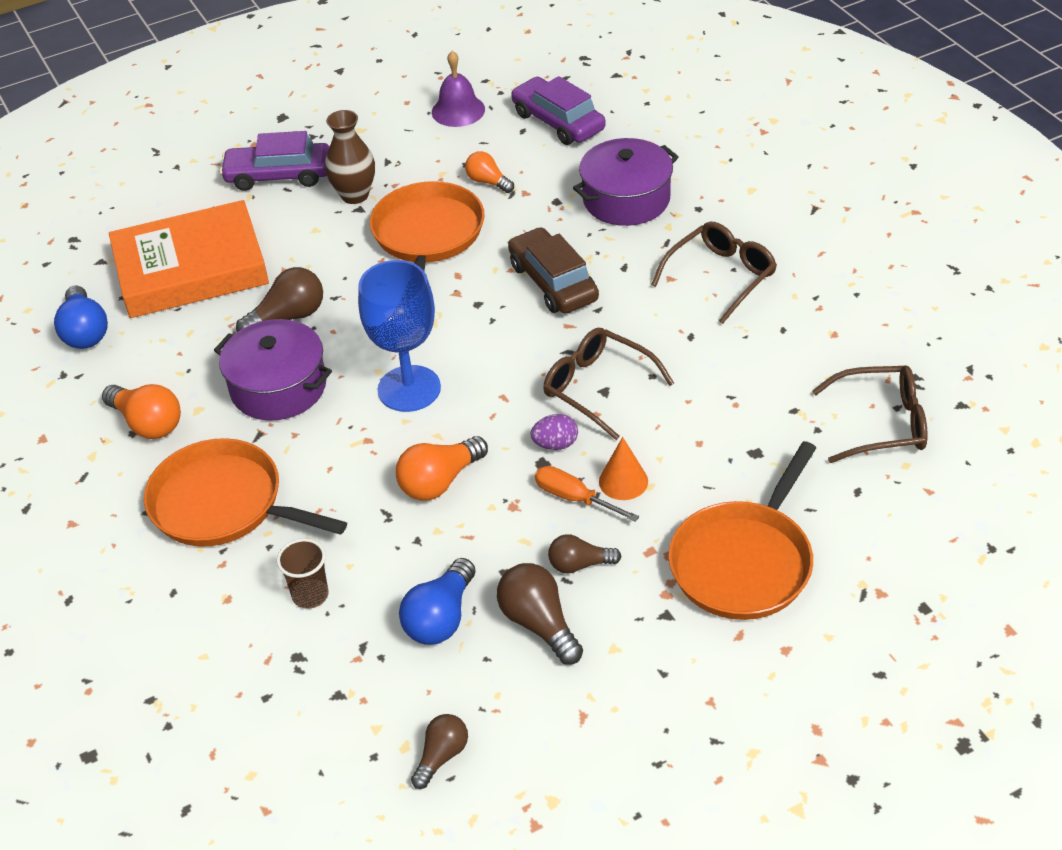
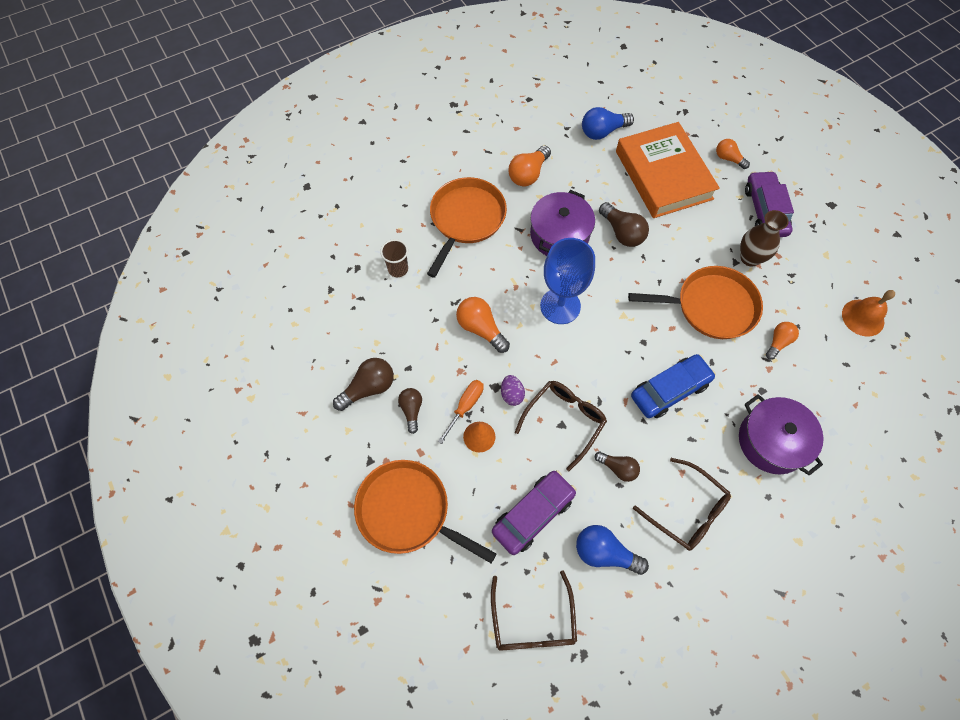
camera: 85 degrees right, 20 degrees up
blue light bulb [399,558,476,645] -> blue light bulb moved to [576,525,649,575]
brown light bulb [411,714,468,789] -> brown light bulb moved to [595,452,640,482]
purple bell [432,51,485,127] -> orange bell [842,290,895,337]
brown car [508,227,599,313] -> blue car [631,354,716,418]
purple car [511,76,606,145] -> purple car moved to [492,470,577,555]
none -> orange light bulb [716,139,750,169]

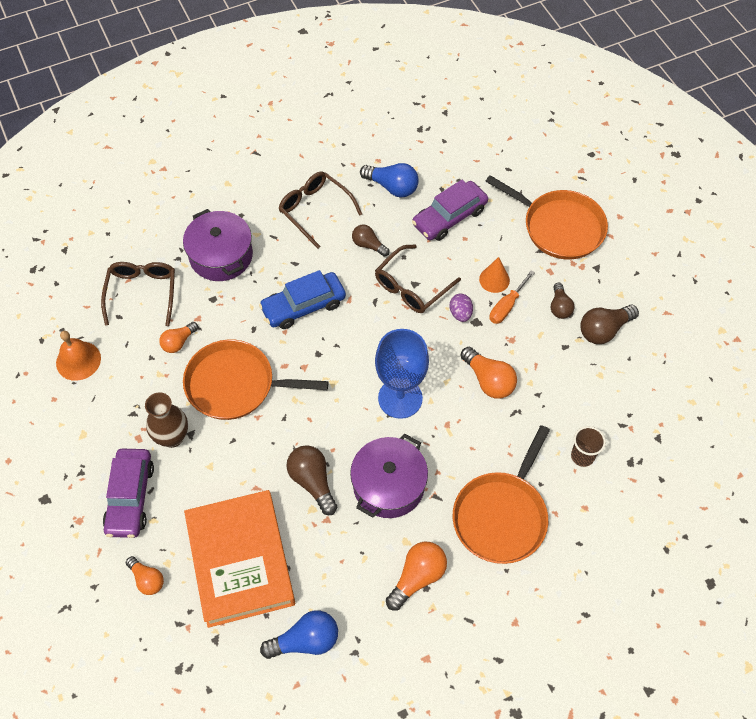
camera: 175 degrees left, 5 degrees down
brown glasses [491,571,577,651] -> brown glasses moved to [101,262,175,326]

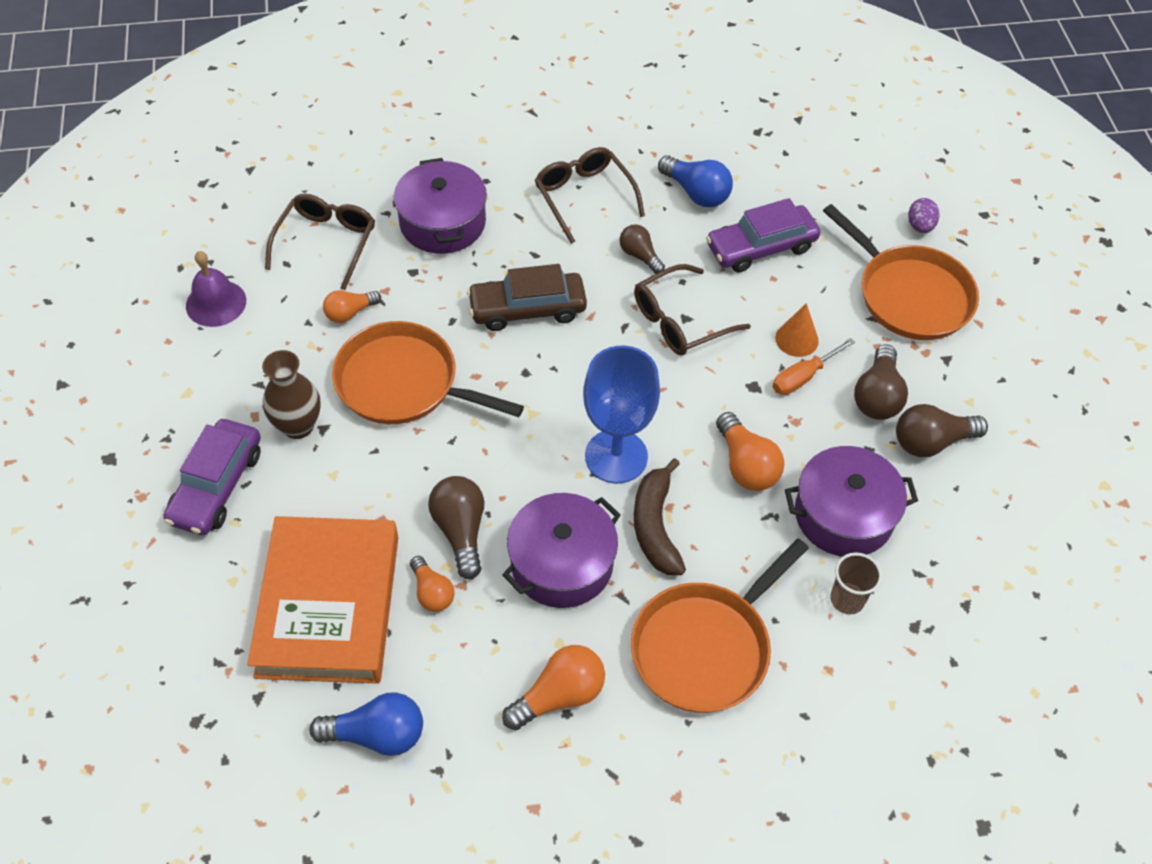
camera: 15 degrees right, 5 degrees down
orange bell [56,331,101,381] -> purple bell [186,251,246,327]
orange light bulb [126,556,164,595] -> orange light bulb moved to [410,556,455,612]
blue car [259,270,346,329] -> brown car [467,264,587,331]
purple egg [449,294,473,322] -> purple egg moved to [908,198,939,233]
brown light bulb [551,283,574,319] -> brown light bulb [854,344,908,420], size x1.54
none -> brown banana [634,458,686,575]
none -> purple pot [785,446,918,557]

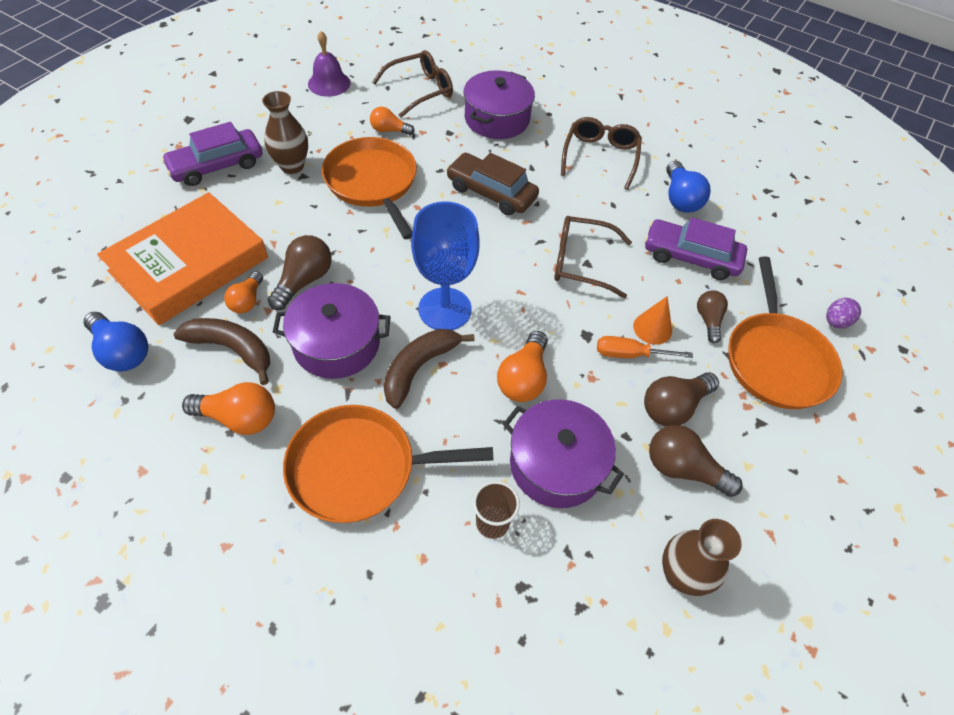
camera: 40 degrees right, 0 degrees up
brown light bulb [619,224,665,274] -> brown light bulb moved to [697,290,728,343]
none -> brown banana [173,318,270,385]
none -> brown vase [662,519,741,596]

